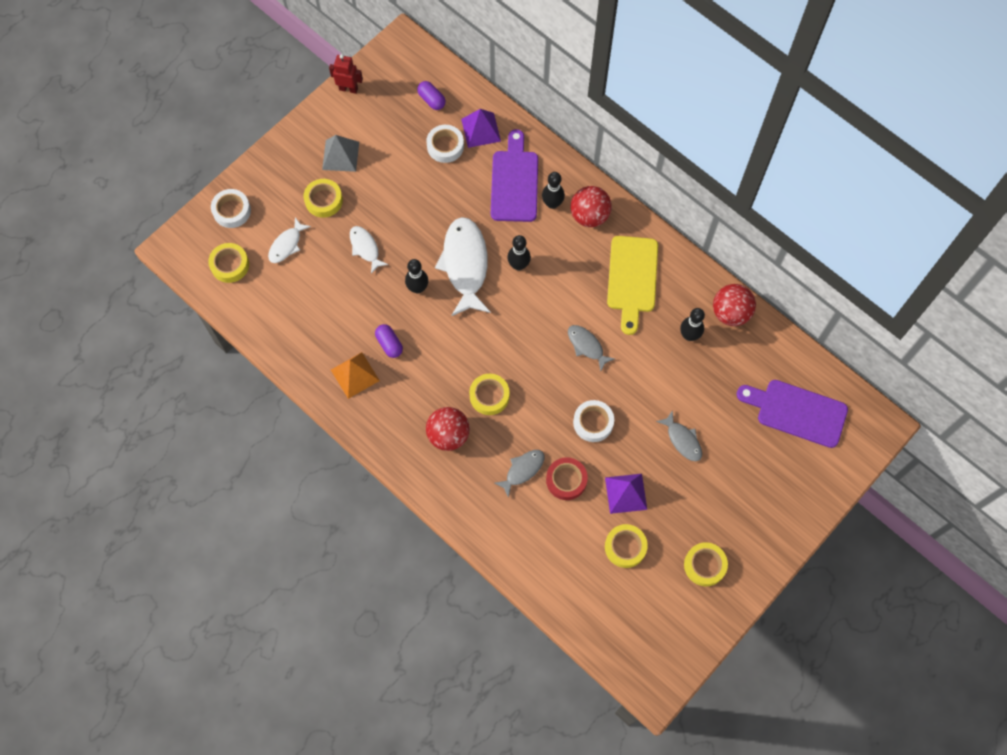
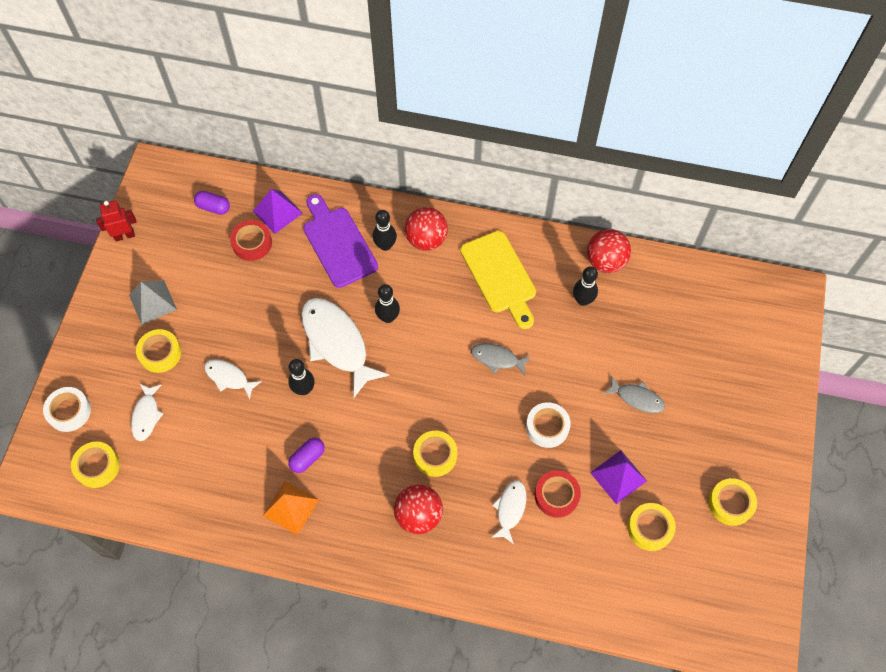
camera: 30 degrees left, 5 degrees down
purple capsule [375,324,403,358] -> purple capsule turned 75 degrees counterclockwise [288,438,325,473]
white tape [426,125,464,163] -> red tape [230,220,272,261]
grey fish [495,450,545,498] -> white fish [491,481,526,544]
purple cutting board [736,380,848,448] -> none

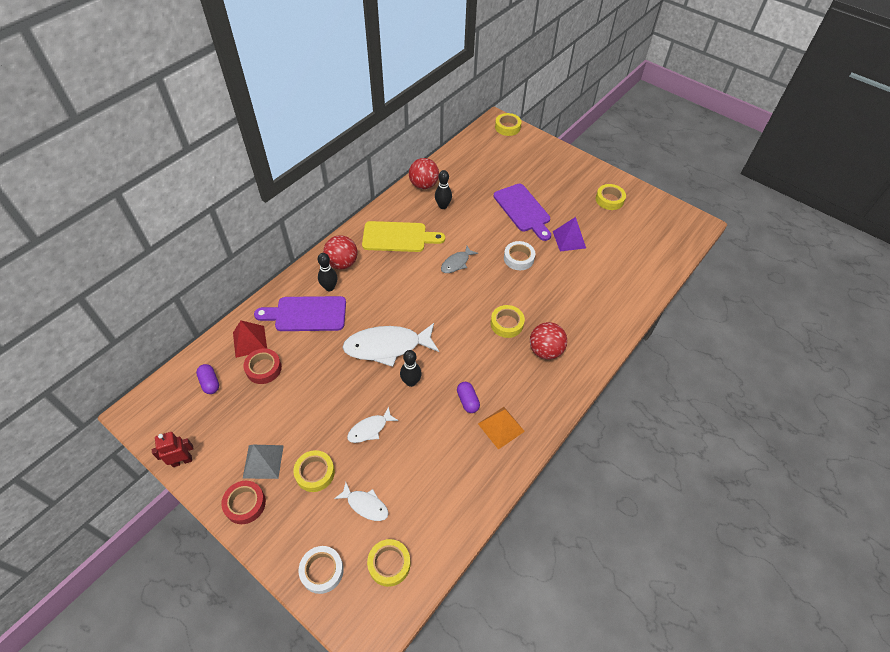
camera: 65 degrees left, 10 degrees down
red robot [96,201,137,241] -> red robot turned 60 degrees clockwise [152,432,193,467]
purple capsule [194,191,230,215] -> purple capsule turned 75 degrees counterclockwise [196,364,219,394]
purple pyramid [253,189,303,234] -> red pyramid [233,320,267,358]
black bowling pin [375,284,400,323] -> none
white fish [491,481,526,544] -> none
red tape [535,470,581,518] -> red tape moved to [221,481,266,524]
grey fish [604,376,665,413] -> purple cutting board [493,184,551,241]
yellow tape [628,503,676,551] -> yellow tape moved to [495,113,521,136]

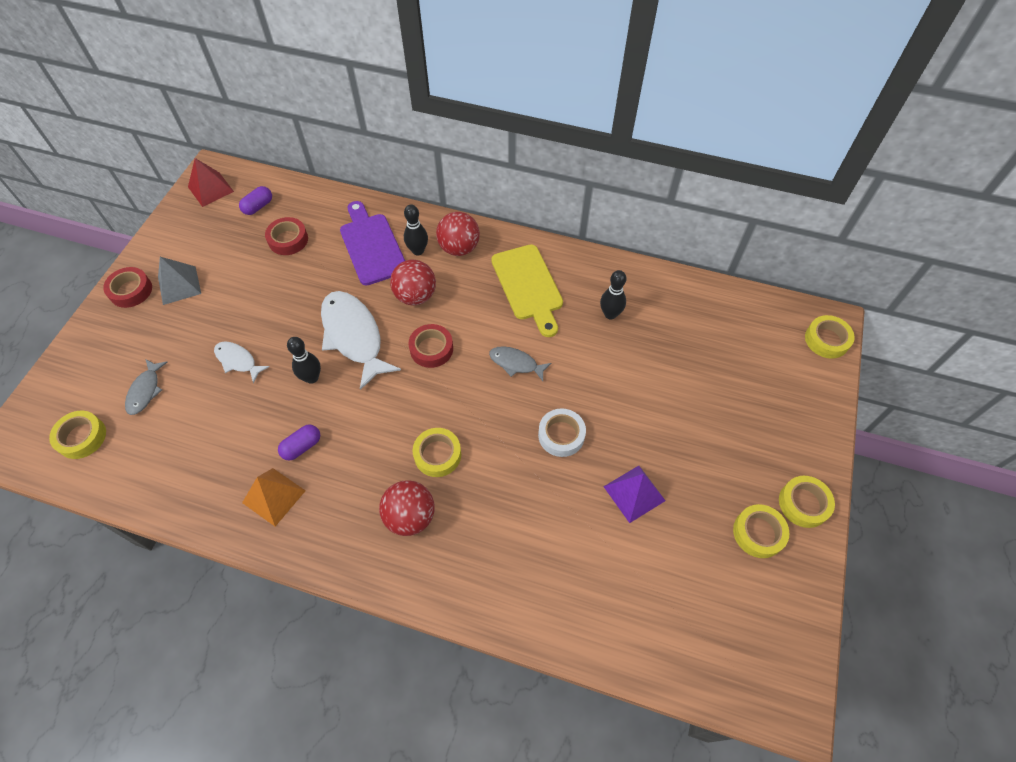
camera: 70 degrees right, 5 degrees up
red robot [152,432,193,467] -> none
red pyramid [233,320,267,358] -> red pyramid moved to [188,158,234,207]
yellow tape [293,450,335,492] -> yellow tape moved to [779,476,835,528]
white tape [299,546,344,594] -> none
white fish [334,482,389,521] -> grey fish [125,359,168,415]
red ball [409,158,439,189] -> red ball moved to [390,260,436,305]
purple cutting board [493,184,551,241] -> none
none -> red tape [409,324,453,368]

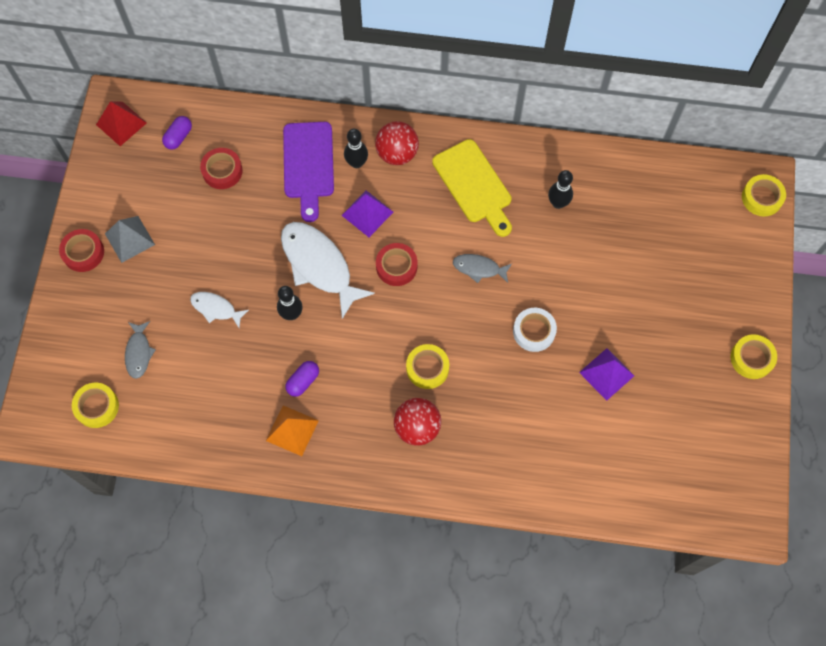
camera: 10 degrees left, 10 degrees up
purple cutting board [340,201,405,285] -> purple cutting board turned 150 degrees counterclockwise [283,122,334,222]
red ball [390,260,436,305] -> purple pyramid [341,190,393,237]
yellow tape [733,504,790,558] -> none

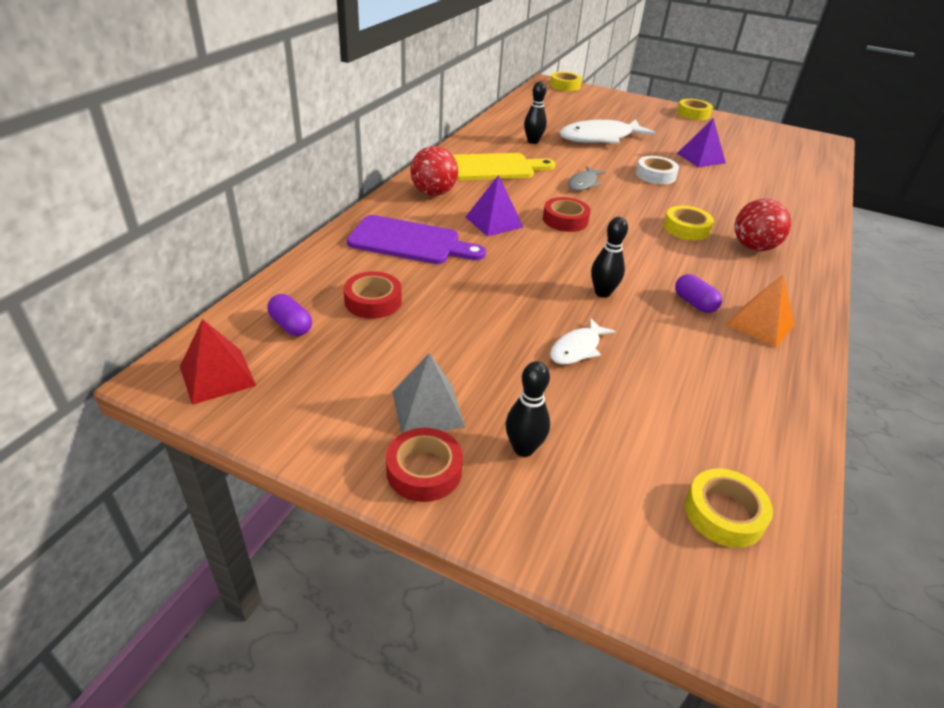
camera: 75 degrees left, 30 degrees down
grey fish [125,321,156,379] -> none
white fish [281,222,375,319] -> white fish moved to [559,119,656,144]
black bowling pin [344,129,368,168] -> black bowling pin moved to [506,361,550,457]

